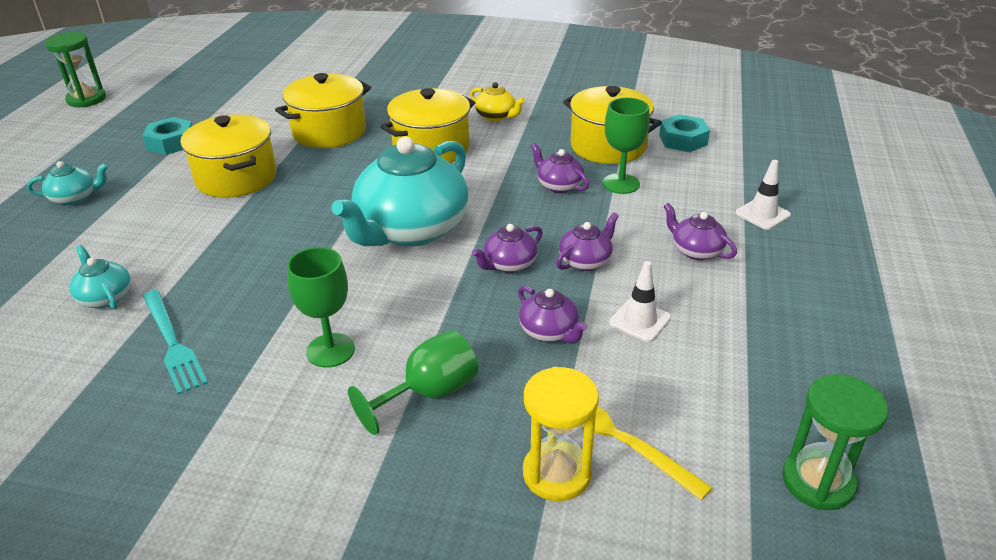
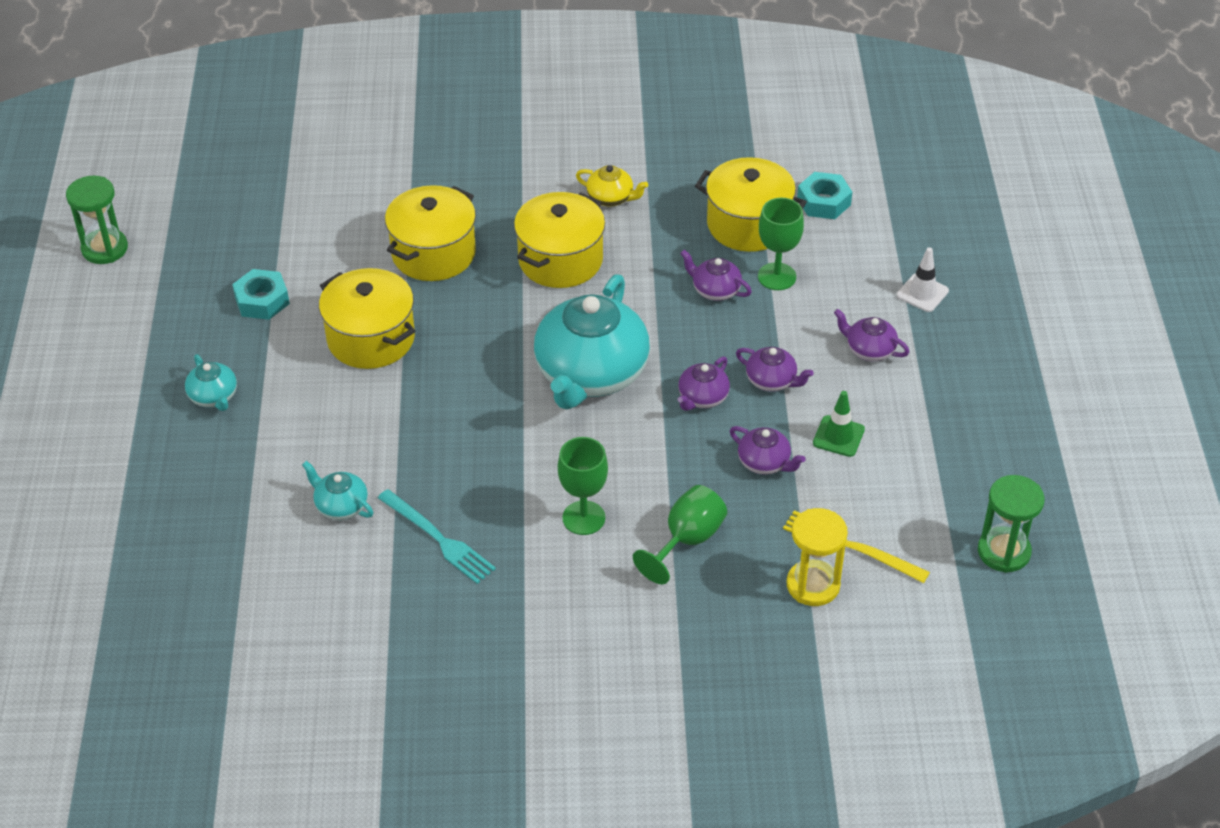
camera: 15 degrees left, 10 degrees up
turquoise teapot [27,161,108,206] -> turquoise teapot turned 90 degrees clockwise [185,354,237,411]
purple teapot [556,213,619,271] -> purple teapot turned 90 degrees clockwise [736,347,814,392]
white traffic cone [609,261,671,342] -> green traffic cone [813,391,865,457]

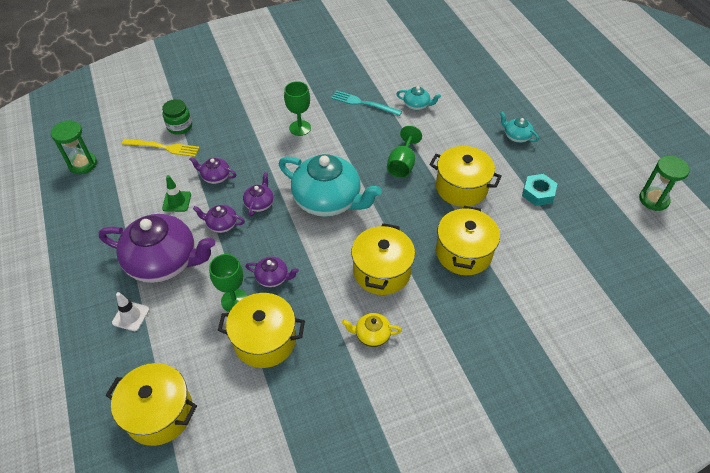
camera: 160 degrees right, 5 degrees up
turquoise teapot [534,274,650,409] -> turquoise teapot turned 120 degrees clockwise [279,154,382,217]
green goblet [633,485,727,584] -> green goblet moved to [387,126,422,178]
yellow hourglass [786,508,848,606] -> green jar [162,99,192,135]
turquoise nut [797,172,852,219] -> none
purple teapot [834,309,909,361] -> purple teapot [99,214,215,283], size x2.26
none -> yellow pot [106,363,197,446]

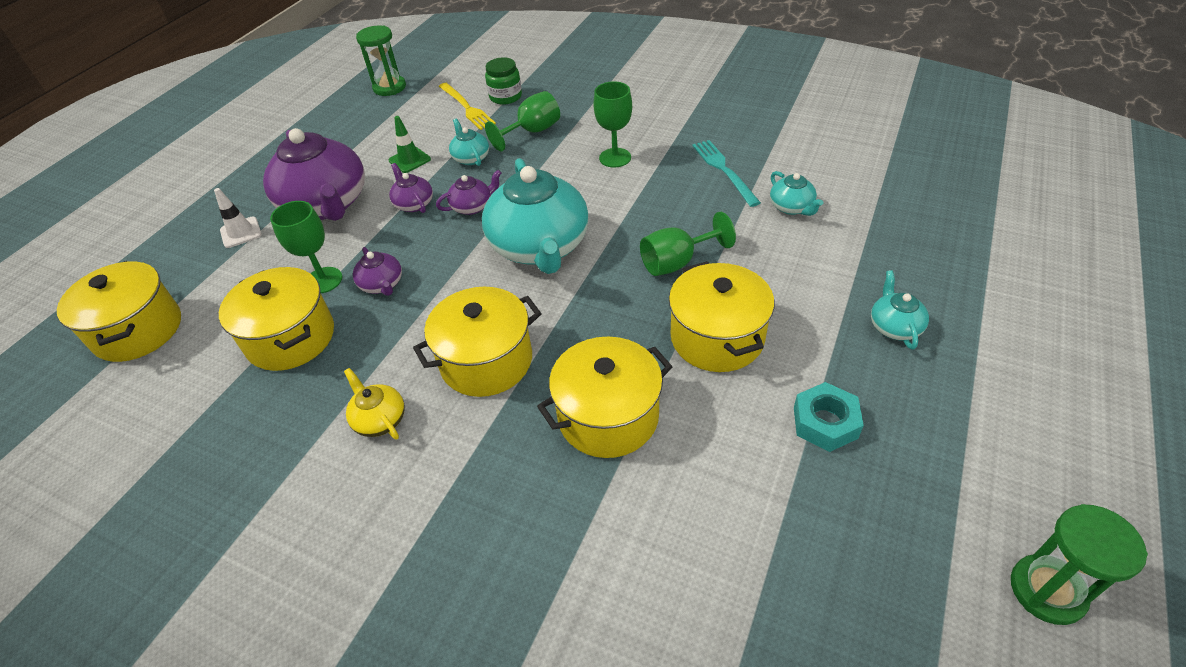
camera: 50 degrees right, 5 degrees down
purple teapot [189,157,236,184] -> turquoise teapot [449,118,489,166]
none -> green goblet [485,91,560,151]

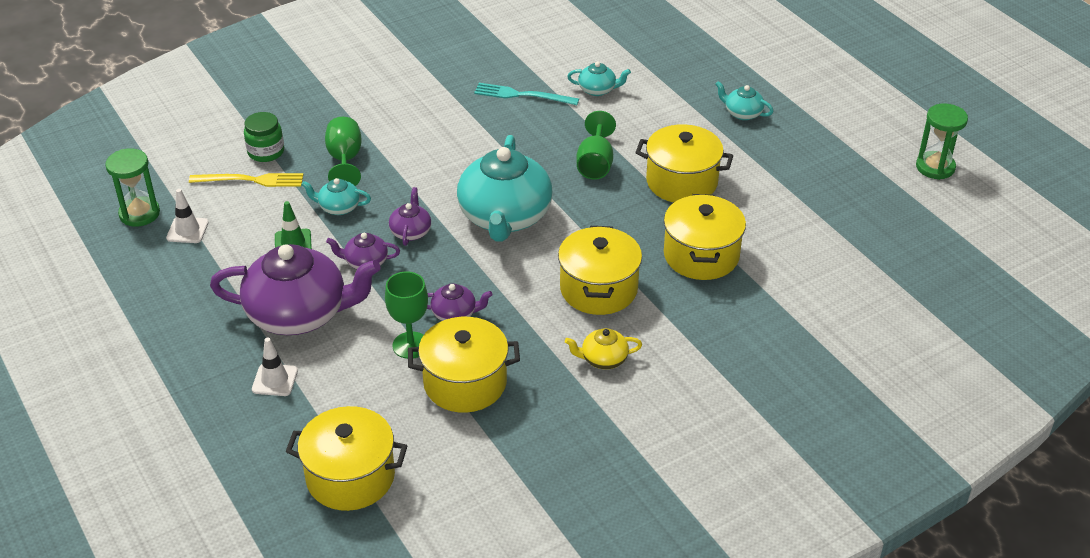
camera: 60 degrees left, 5 degrees down
turquoise teapot [482,158,589,274] -> turquoise teapot turned 75 degrees clockwise [457,135,553,242]
green goblet [593,81,632,168] -> none
turquoise nut [794,382,864,452] -> none
none -> white traffic cone [166,189,209,243]

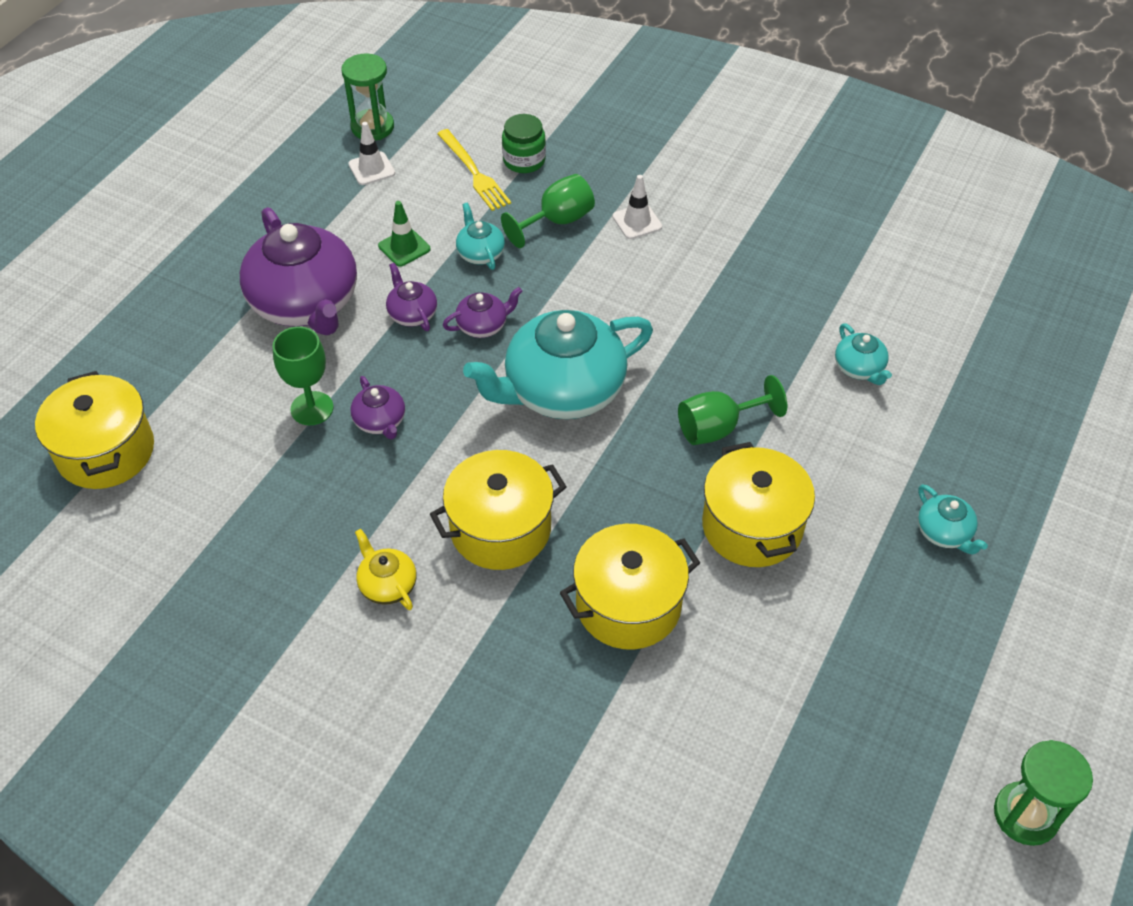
camera: 60 degrees right, 10 degrees up
white traffic cone [252,338,298,396] -> white traffic cone moved to [613,175,662,239]
yellow pot [408,317,520,413] -> none
turquoise fork [474,83,579,105] -> none
turquoise teapot [715,81,774,120] -> turquoise teapot turned 150 degrees clockwise [918,484,988,555]

